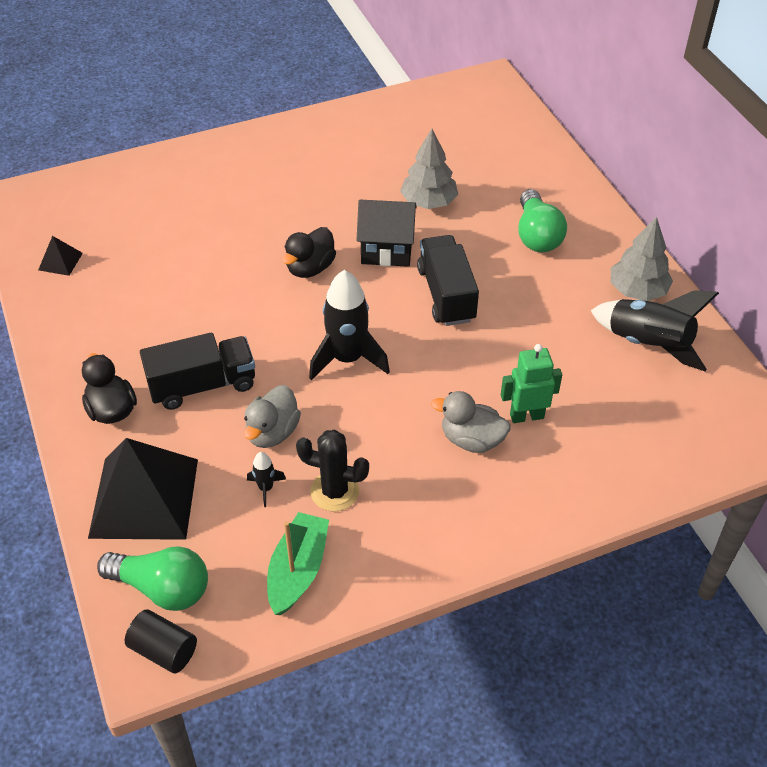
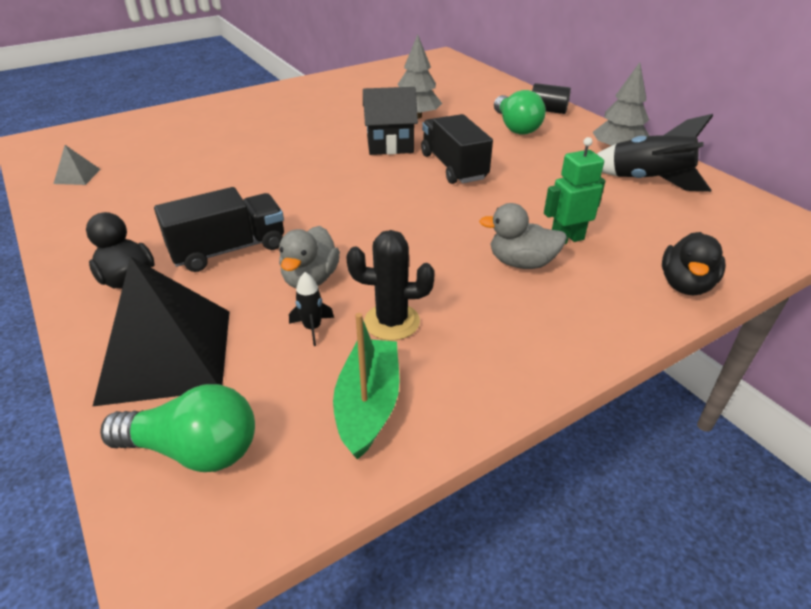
camera: 10 degrees left, 10 degrees down
black pyramid [38,236,83,276] -> grey pyramid [53,145,101,185]
black cylinder [125,609,197,673] -> black cylinder moved to [532,83,571,114]
black duck [282,227,336,278] -> black duck moved to [662,232,726,295]
black rocket [309,270,390,380] -> none

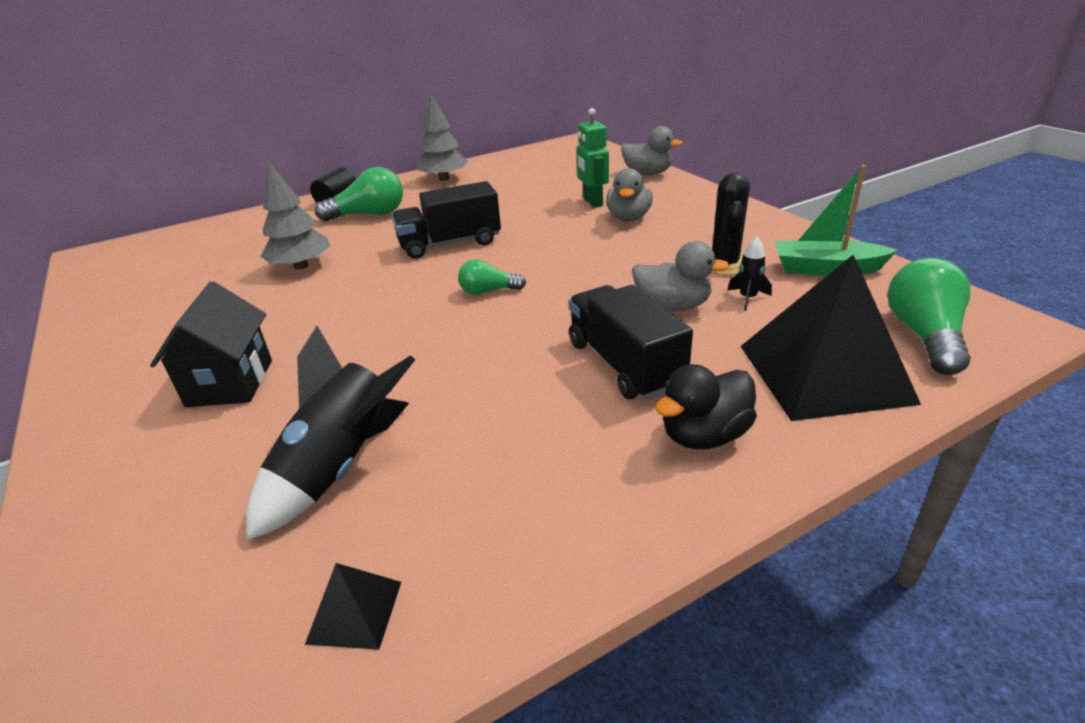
camera: 85 degrees left, 5 degrees down
grey pyramid [53,145,101,185] -> black pyramid [305,563,401,650]
black house [363,87,418,155] -> black house moved to [150,281,272,407]
black rocket [597,114,713,192] -> black rocket moved to [246,326,415,540]
black duck [662,232,726,295] -> grey duck [621,126,683,175]
none -> green light bulb [458,259,526,295]

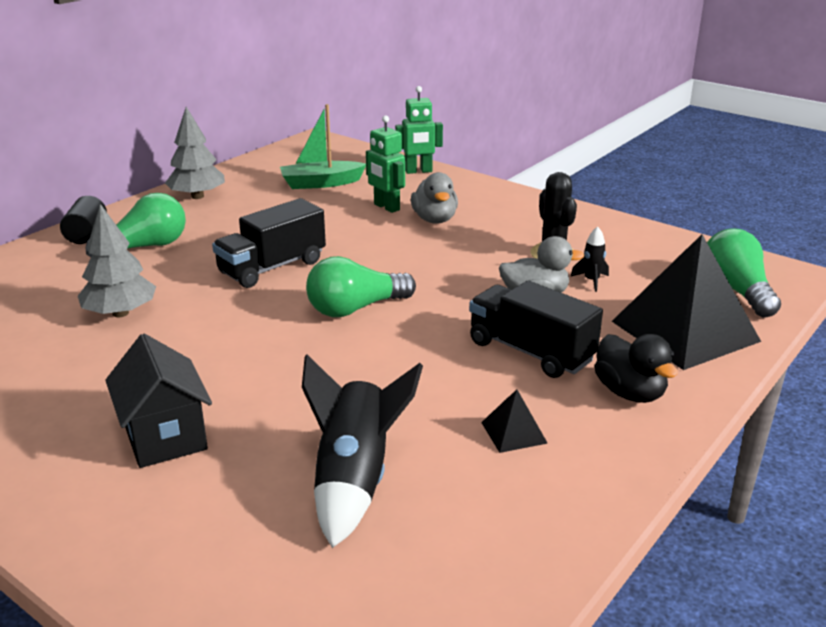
camera: 25 degrees left, 5 degrees down
black pyramid [305,563,401,650] -> black pyramid moved to [481,389,548,453]
green light bulb [458,259,526,295] -> green light bulb [306,256,416,317], size x1.71
grey duck [621,126,683,175] -> green robot [395,86,443,174]
black duck [655,364,757,449] -> black duck turned 60 degrees counterclockwise [594,334,678,403]
green boat [774,165,897,276] -> green boat moved to [280,104,366,189]

